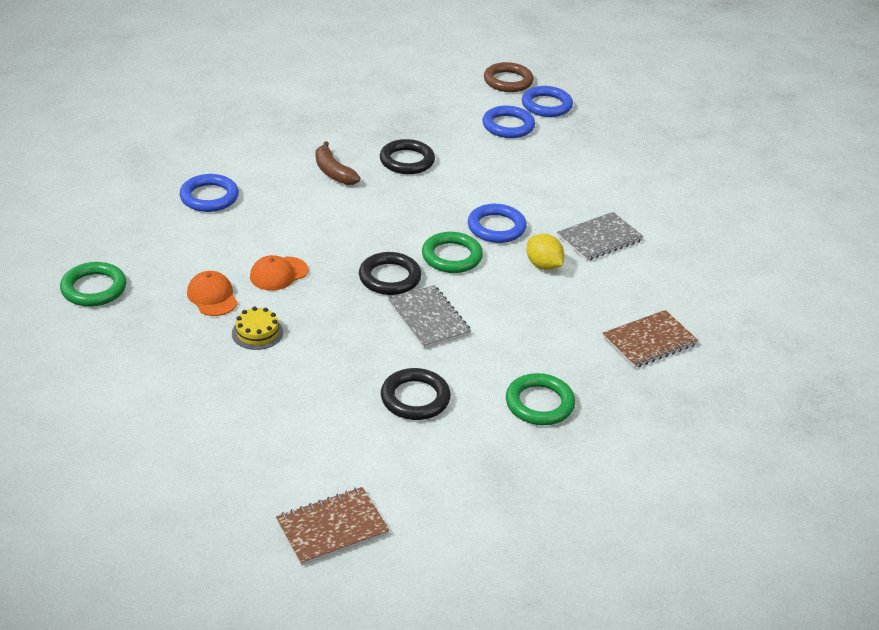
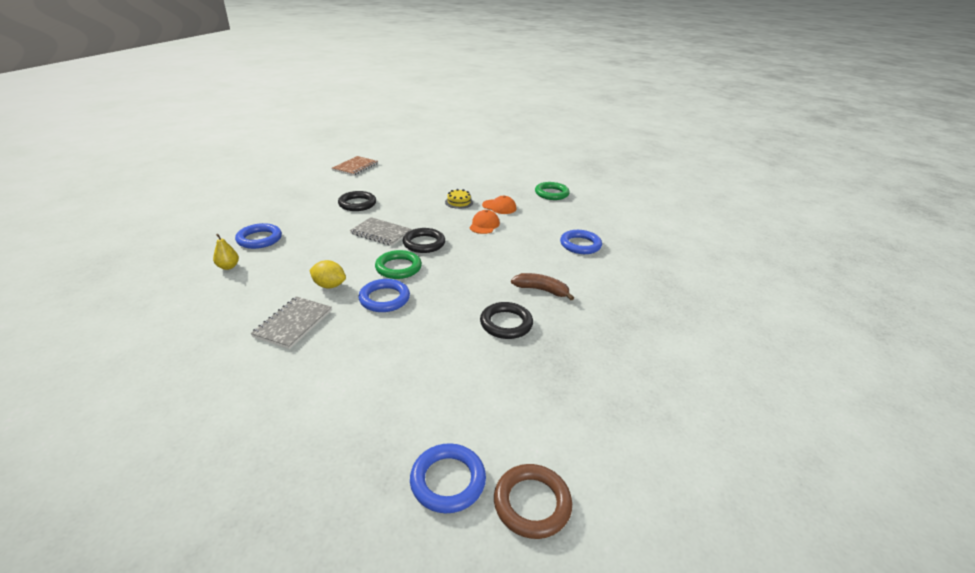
camera: 145 degrees right, 5 degrees down
blue ring [482,106,535,138] -> blue ring moved to [235,223,282,249]
green ring [506,373,575,425] -> none
brown notebook [603,310,699,368] -> yellow pear [213,234,239,270]

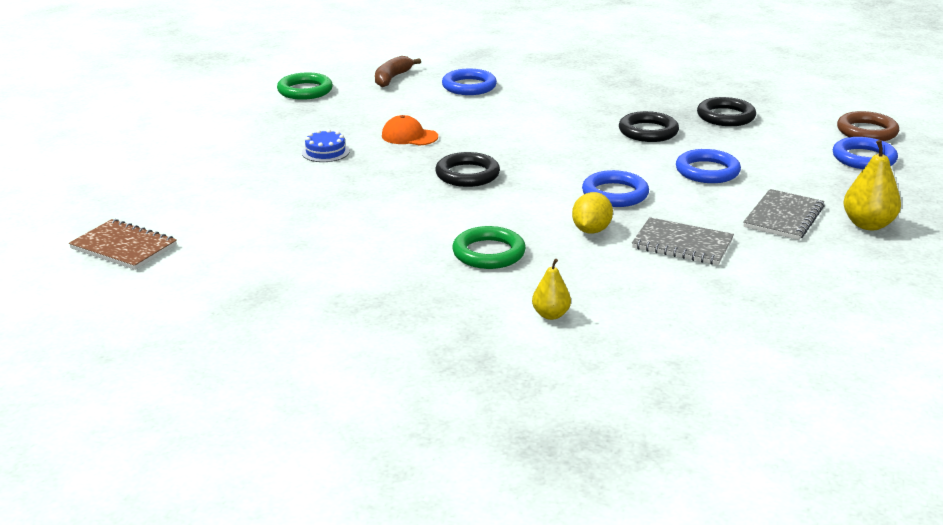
camera: 85 degrees left, 5 degrees down
blue ring [235,223,282,249] -> blue ring moved to [676,149,741,183]
black ring [338,191,376,211] -> black ring moved to [697,97,756,126]
grey notebook [350,217,411,246] -> grey notebook moved to [743,189,824,240]
green ring [375,250,422,279] -> green ring moved to [452,226,526,269]
yellow cake [445,189,473,209] -> blue cake [302,129,350,162]
orange cap [482,196,516,214] -> none
brown banana [511,273,574,300] -> brown banana moved to [375,56,421,87]
none -> yellow pear [843,140,901,230]

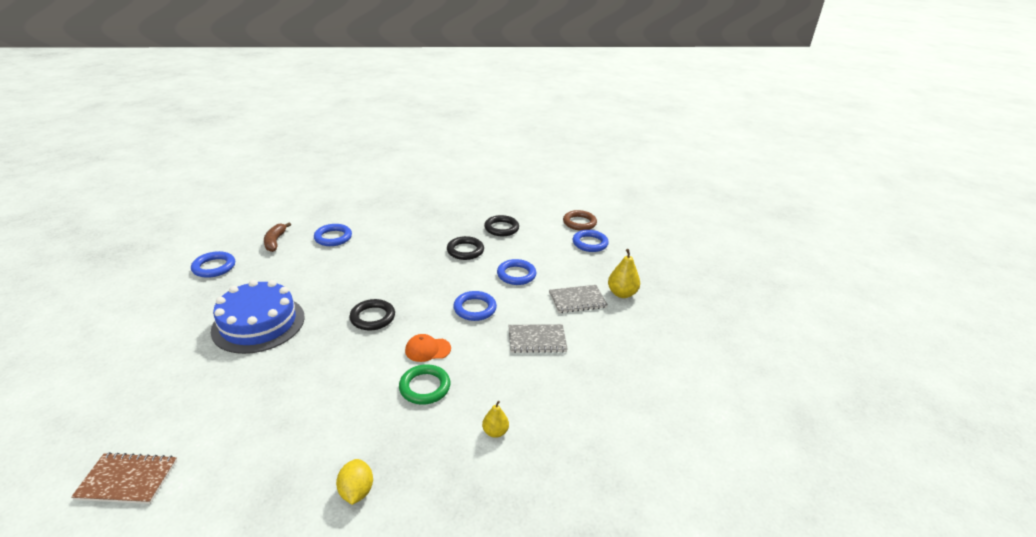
camera: 30 degrees left, 5 degrees up
green ring [277,72,333,100] -> blue ring [191,251,235,278]
blue cake [302,129,350,162] -> blue cake [211,280,305,354], size x2.48
orange cap [382,115,438,146] -> orange cap moved to [405,334,451,362]
yellow lemon [572,192,613,234] -> yellow lemon moved to [336,459,373,505]
grey notebook [743,189,824,240] -> grey notebook turned 75 degrees clockwise [549,285,608,313]

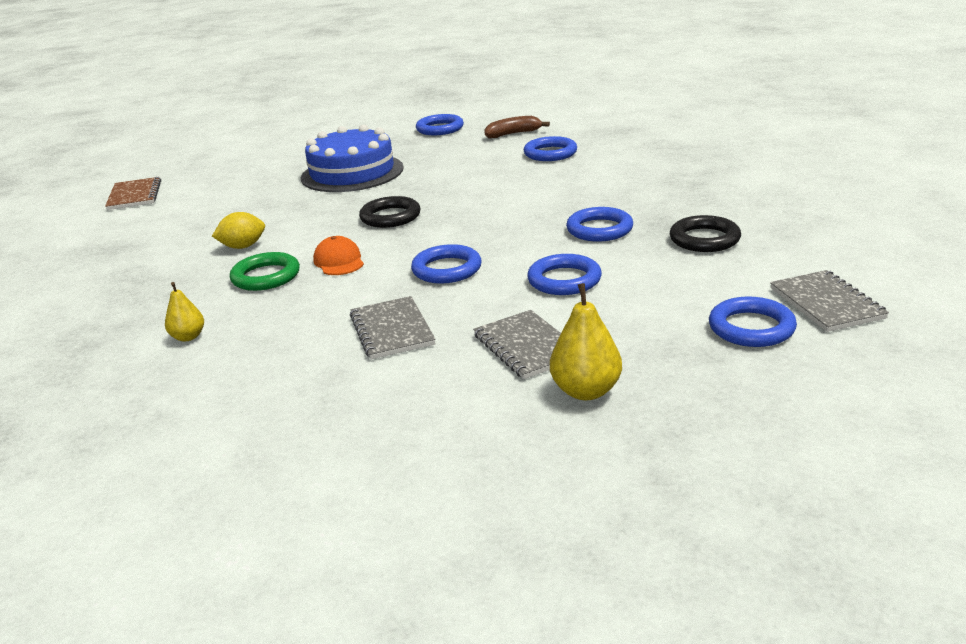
camera: 80 degrees right, 5 degrees down
yellow lemon [336,459,373,505] -> yellow lemon moved to [212,212,265,249]
black ring [447,236,484,260] -> blue ring [566,207,633,241]
brown ring [563,210,597,231] -> grey notebook [770,270,889,332]

